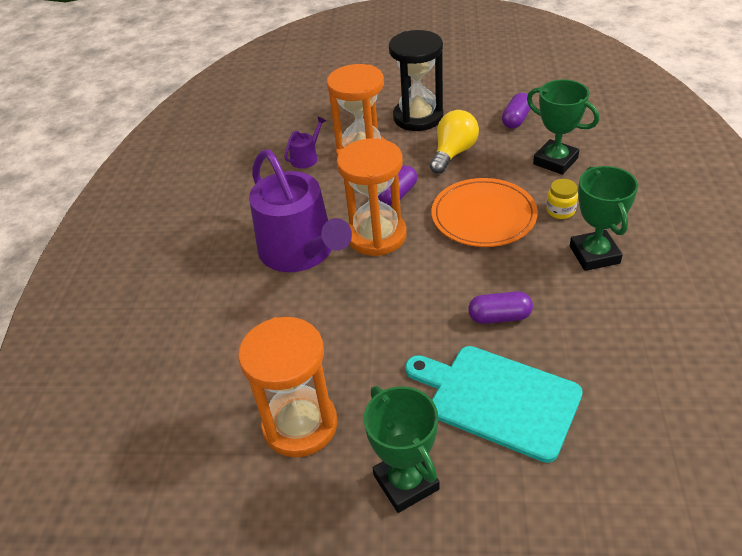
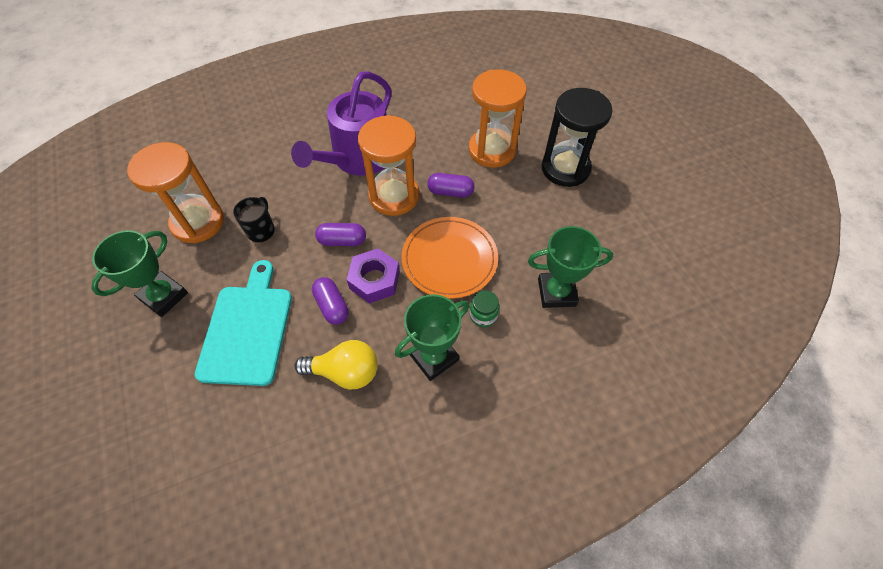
camera: 60 degrees right, 15 degrees up
purple watering can [284,116,326,168] -> none
yellow light bulb [430,110,479,174] -> yellow light bulb moved to [295,340,378,389]
purple capsule [502,93,531,129] -> purple capsule moved to [315,223,366,246]
green trophy [527,80,599,175] -> green trophy turned 75 degrees clockwise [528,226,613,308]
yellow jar [546,179,578,219] -> green jar [470,290,500,327]
none -> black mug [233,197,275,242]
none -> purple nut [347,248,400,304]

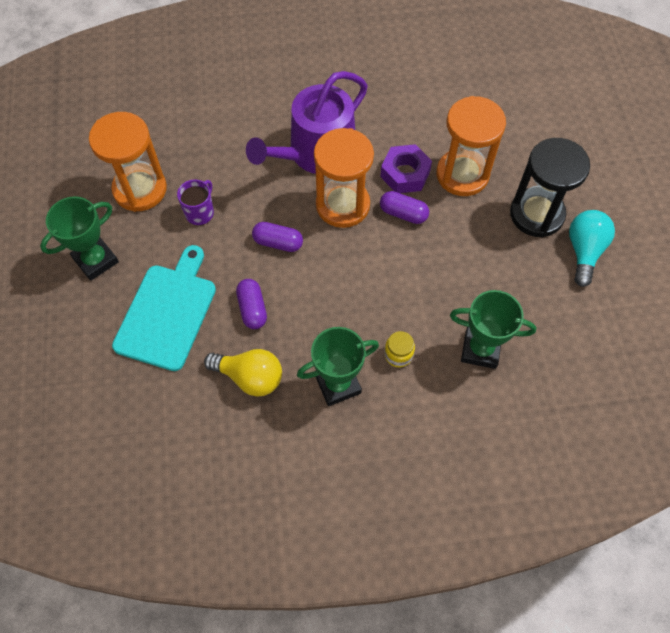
camera: 15 degrees right, 5 degrees up
black mug [233,197,275,242] -> purple mug [177,180,214,225]
purple nut [347,248,400,304] -> purple nut moved to [380,144,432,193]
orange plate [401,217,498,299] -> none
green jar [470,290,500,327] -> yellow jar [384,331,415,367]
none -> turquoise light bulb [569,210,615,287]

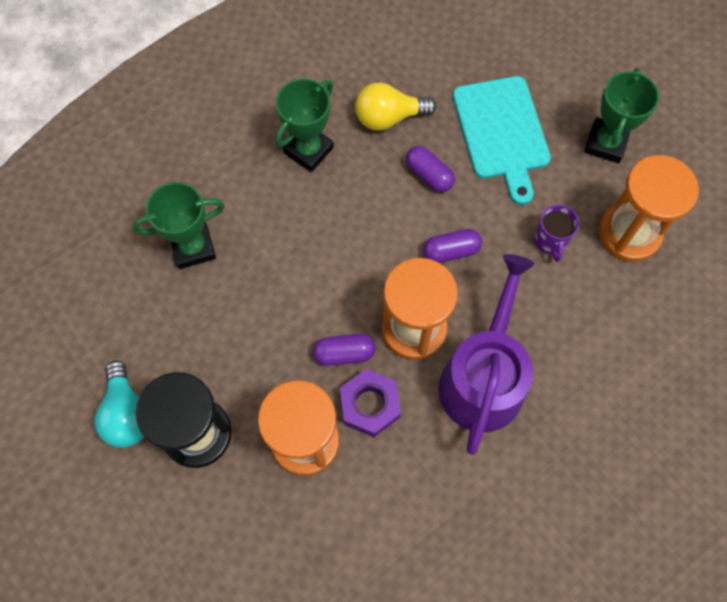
camera: 150 degrees right, 5 degrees up
yellow jar [384,331,415,367] -> none

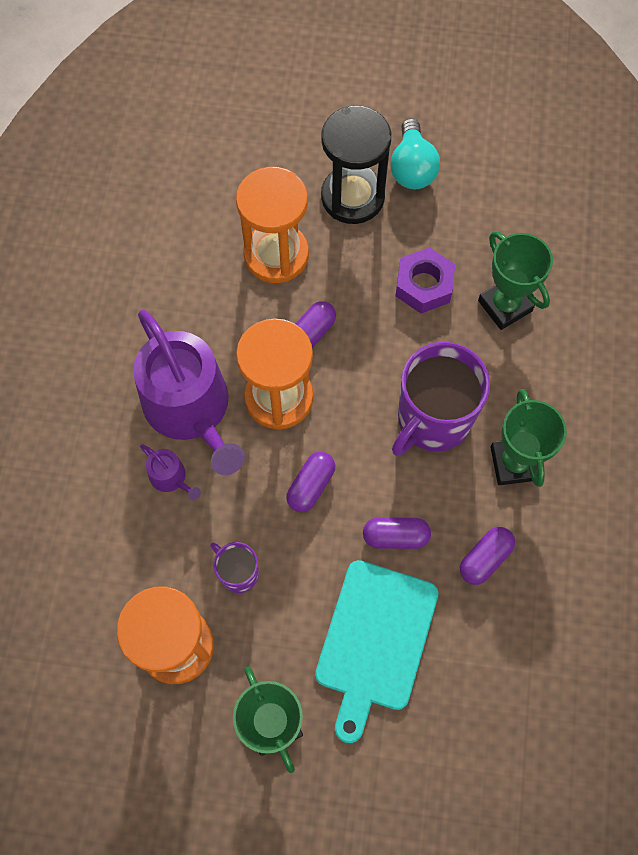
camera: 135 degrees right, 0 degrees up
turquoise light bulb [94,360,144,448] -> turquoise light bulb turned 120 degrees counterclockwise [390,118,440,189]
green trophy [133,182,225,269] -> green trophy turned 60 degrees counterclockwise [478,231,553,330]
purple nut [340,369,401,437] -> purple nut moved to [396,247,455,313]
yellow light bulb [355,82,436,131] -> purple capsule [460,527,515,585]
turquoise cutting board [453,76,551,205] -> turquoise cutting board turned 105 degrees counterclockwise [315,560,439,743]
none -> purple watering can [140,444,201,500]
none -> purple mug [392,342,490,456]

